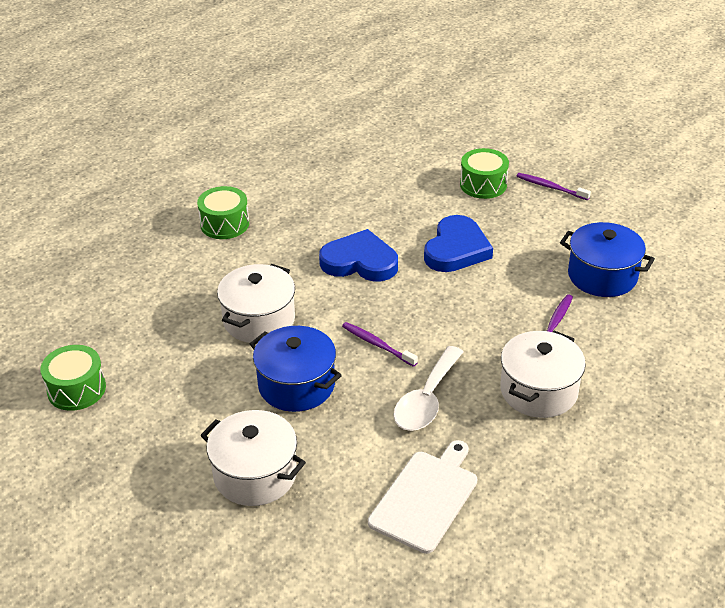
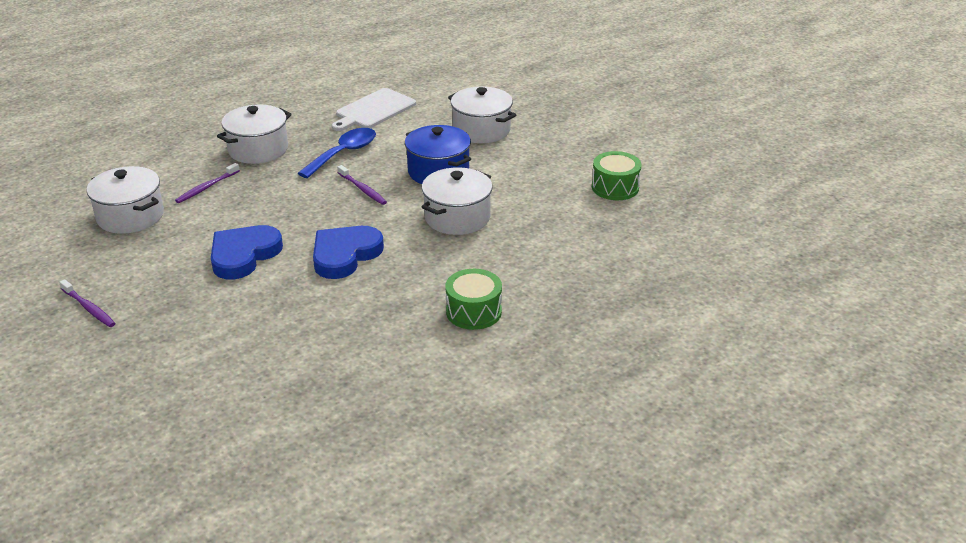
camera: 170 degrees left, 5 degrees down
blue heart [319,229,398,281] -> blue heart turned 105 degrees clockwise [313,226,384,279]
white spoon [393,346,464,431] -> blue spoon [298,128,376,178]
green drum [460,148,509,199] -> none
blue pot [560,222,655,297] -> white pot [87,166,164,234]

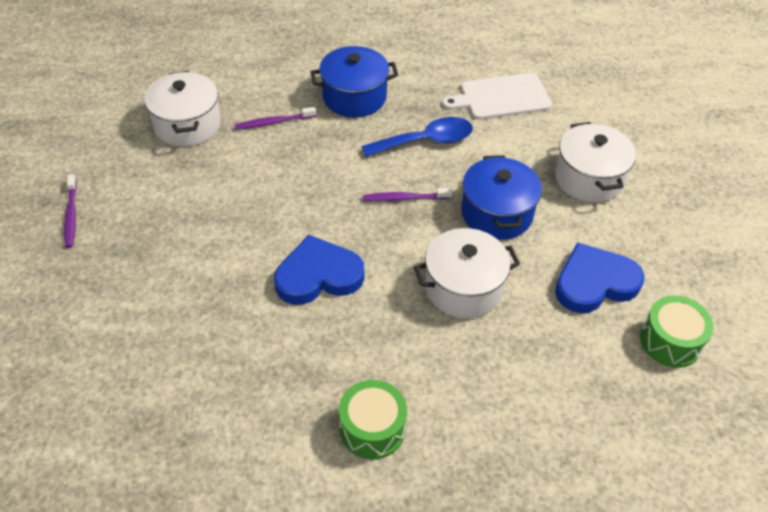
camera: 35 degrees right, 15 degrees up
blue heart [211,225,283,279] -> blue heart moved to [555,242,644,313]
white pot [217,105,292,164] -> blue pot [310,46,398,118]
purple toothbrush [337,165,387,205] -> purple toothbrush turned 90 degrees clockwise [363,188,452,201]

